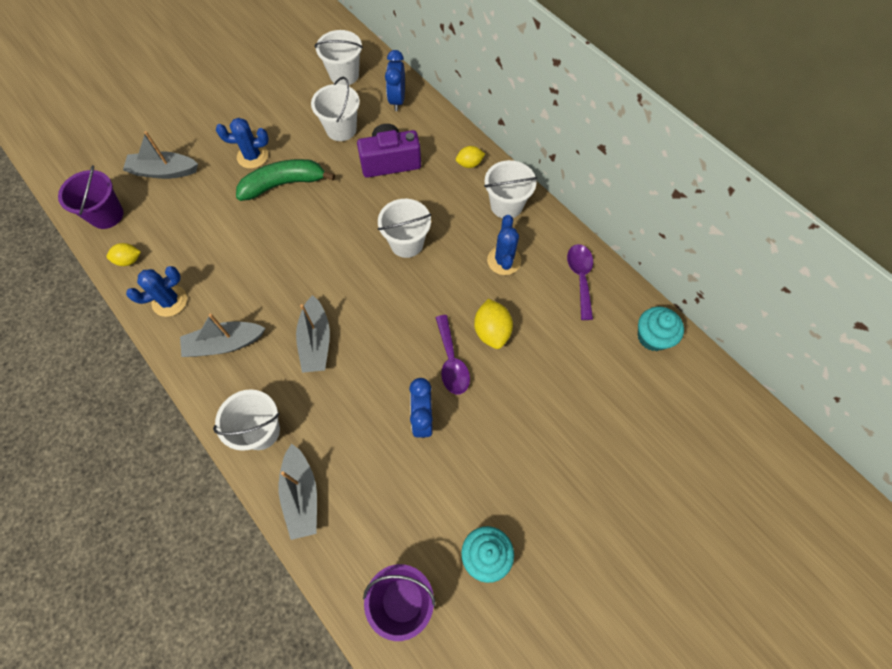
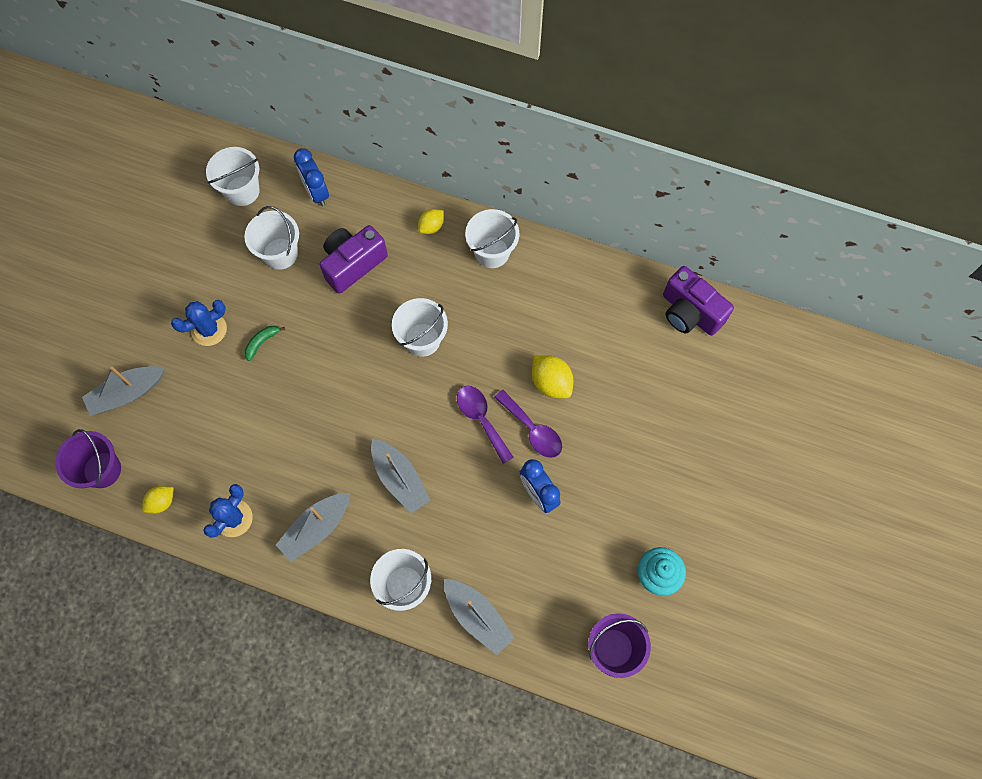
camera: 30 degrees left, 5 degrees up
green banana [236,159,335,201] -> green banana [244,326,285,361], size x0.45
blue cactus [487,215,521,275] -> none
purple spoon [567,244,593,320] -> purple spoon moved to [457,386,514,464]
turquoise cupcake [638,307,684,351] -> purple camera [663,266,734,336]

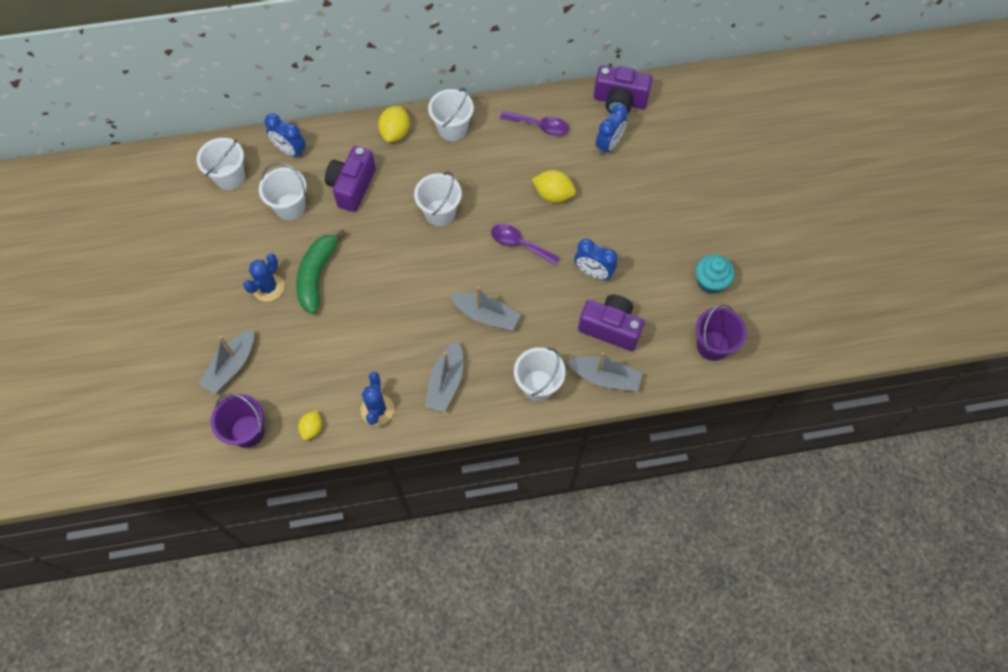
camera: 30 degrees left, 5 degrees down
green banana [244,326,285,361] -> green banana [296,229,346,314], size x2.20
yellow lemon [418,209,444,234] -> yellow lemon [378,105,410,142], size x1.57
purple spoon [494,390,562,458] -> purple spoon moved to [500,111,569,136]
none -> purple camera [578,295,644,351]
none -> blue clock [596,105,628,156]

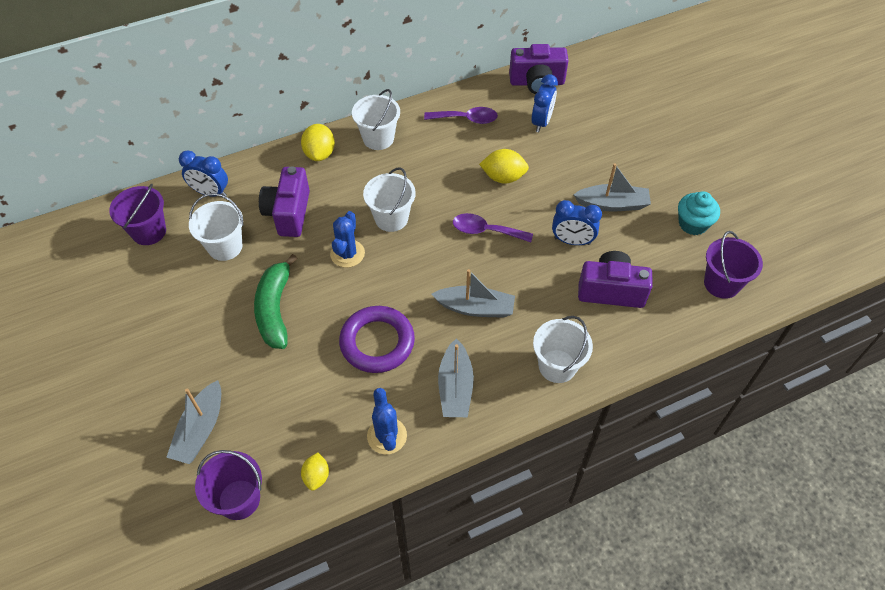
camera: 15 degrees left, 10 degrees down
white bucket [197,138,245,190] -> purple bucket [109,184,166,245]
blue cactus [243,253,284,302] -> blue cactus moved to [330,211,365,268]
grey boat [566,352,643,391] -> grey boat moved to [573,163,651,211]
none -> purple ring [339,306,415,373]

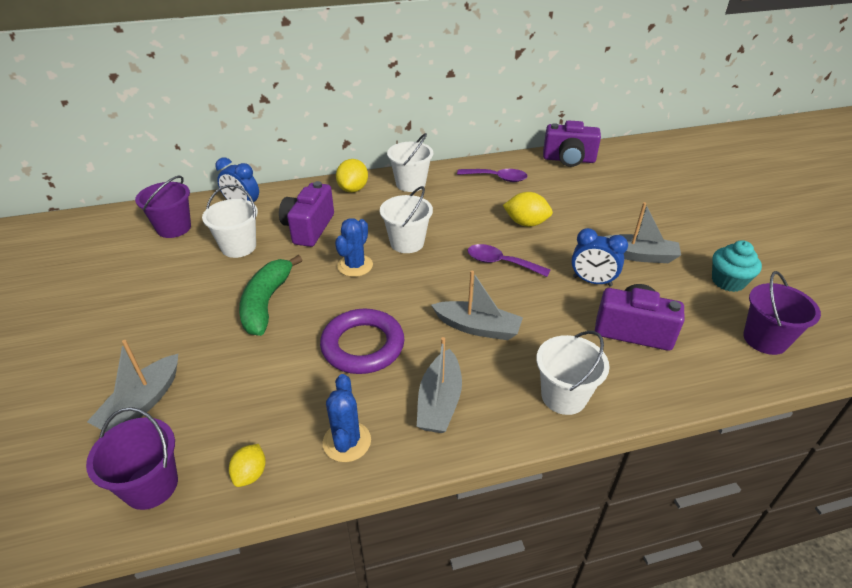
camera: 10 degrees right, 15 degrees down
blue clock [531,74,558,132] -> none

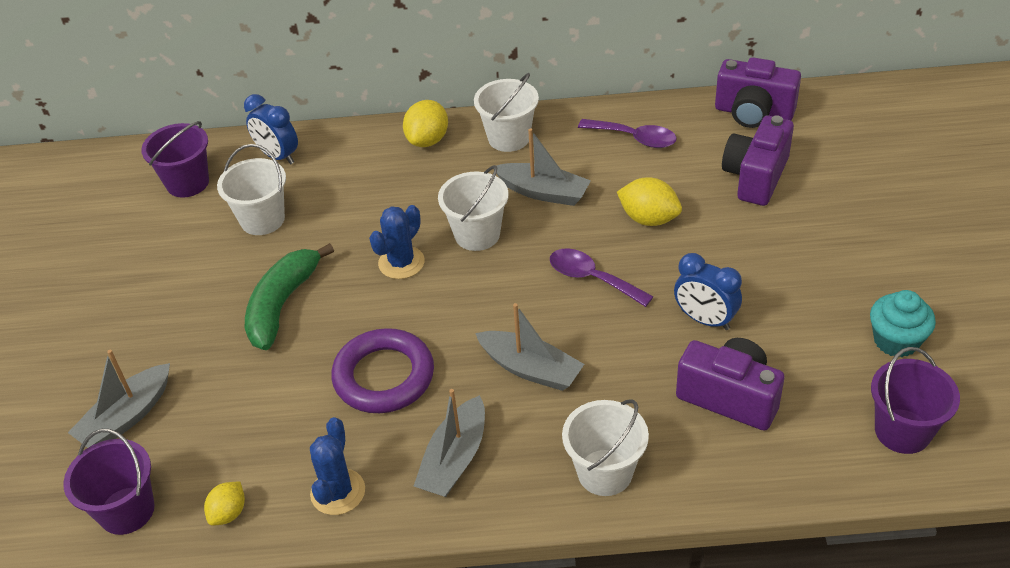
camera: 15 degrees right, 5 degrees up
purple camera [279,181,334,247] -> purple camera moved to [722,115,794,206]
grey boat [604,202,681,263] -> grey boat moved to [497,128,591,206]

